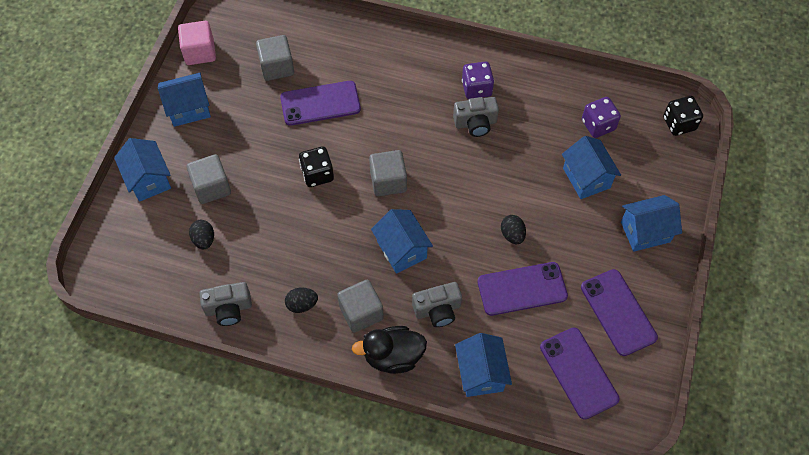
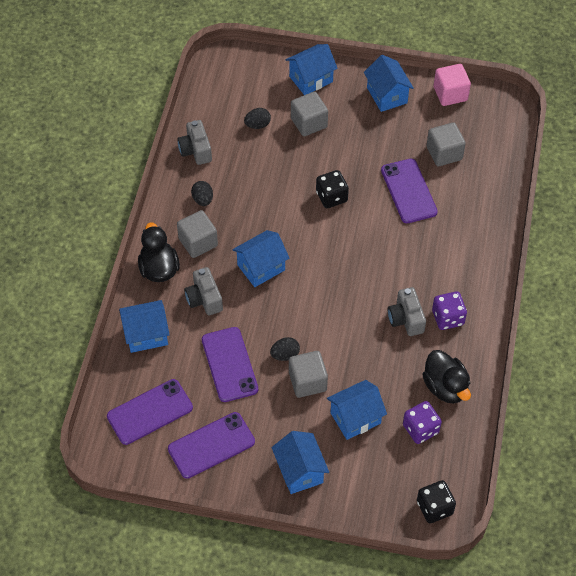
camera: 85 degrees right, 5 degrees down
grey cube [369,150,407,196] -> grey cube moved to [289,351,328,398]
none -> black duck [422,350,471,404]

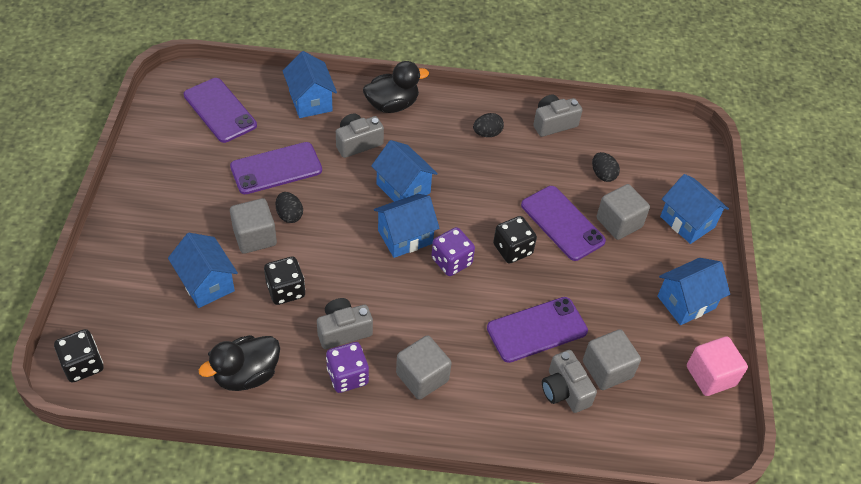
camera: 80 degrees right, 5 degrees down
purple phone [168,412,255,479] -> purple phone moved to [521,186,606,261]
grey cube [177,210,218,258] -> grey cube moved to [396,335,452,400]
blue house [271,431,329,494] -> blue house moved to [374,194,439,258]
purple dice [403,401,442,444] -> purple dice moved to [431,227,475,276]
none -> black dice [264,257,305,305]
none -> grey camera [542,350,597,413]

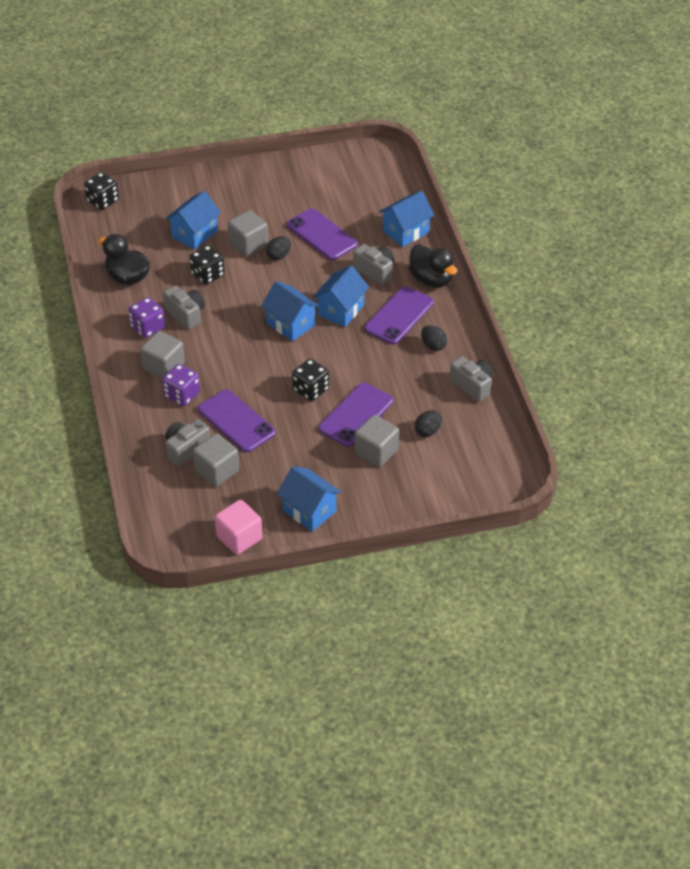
camera: 75 degrees right, 5 degrees down
purple phone [184,78,257,143] -> purple phone moved to [364,286,434,345]
purple dice [431,227,475,276] -> purple dice moved to [162,364,200,406]
blue house [660,174,729,244] -> none

